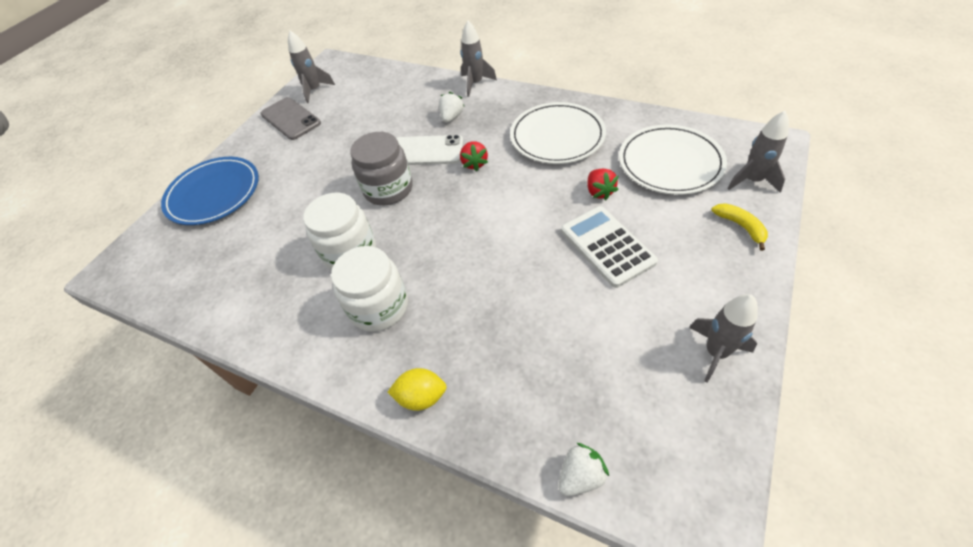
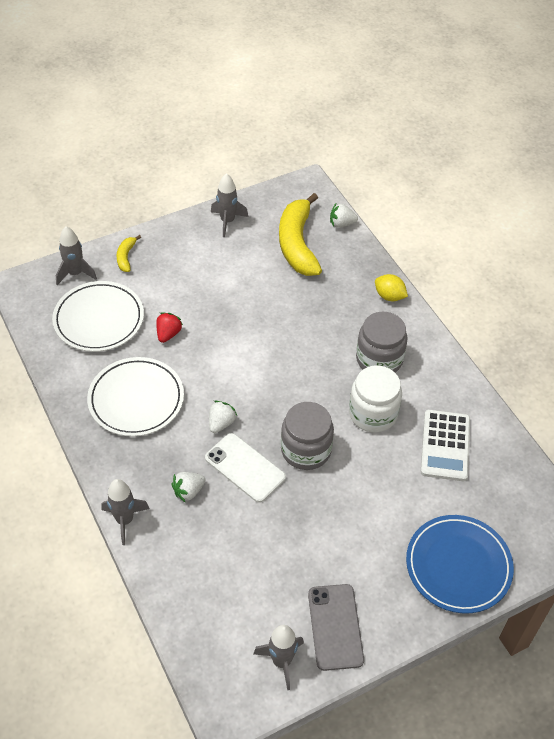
camera: 150 degrees left, 0 degrees up
white jar [331,246,408,332] -> grey jar [356,312,407,373]
red strawberry [460,141,488,171] -> white strawberry [209,401,237,433]
white calculator [561,206,658,288] -> white calculator moved to [421,409,470,481]
none -> yellow banana [279,193,322,276]

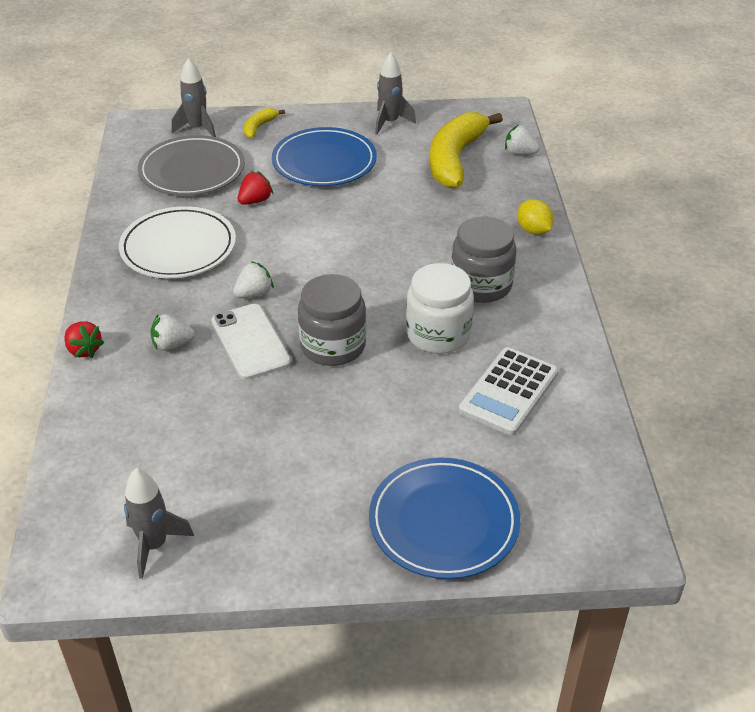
camera: 25 degrees right, 10 degrees down
white plate [52,281,144,352] -> grey plate [138,135,245,196]
grey rocket [101,479,149,545] -> red strawberry [64,321,104,358]
grey phone [308,584,364,671] -> none
none -> blue plate [272,127,377,186]

